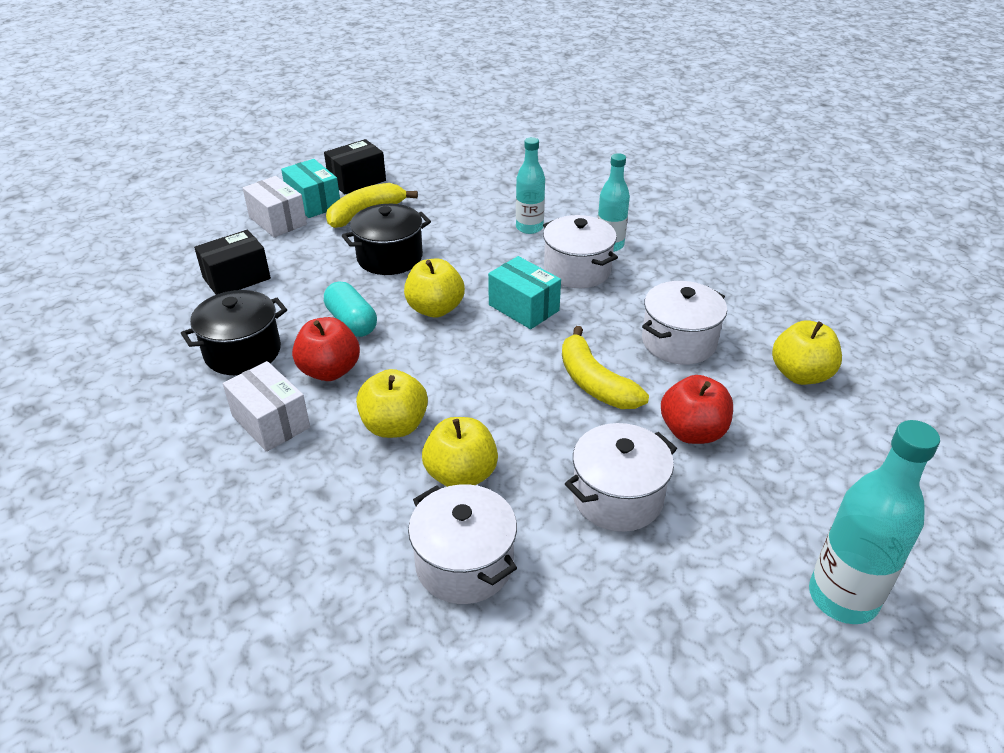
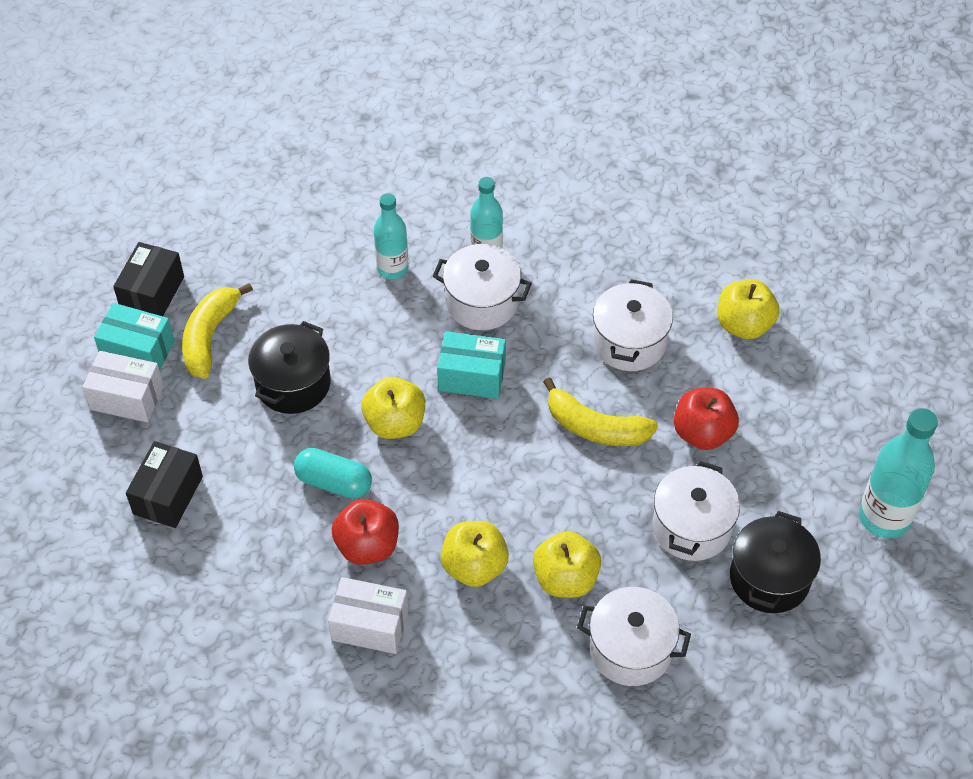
camera: 35 degrees left, 15 degrees up
black pot [181,290,287,375] -> black pot moved to [730,511,821,613]

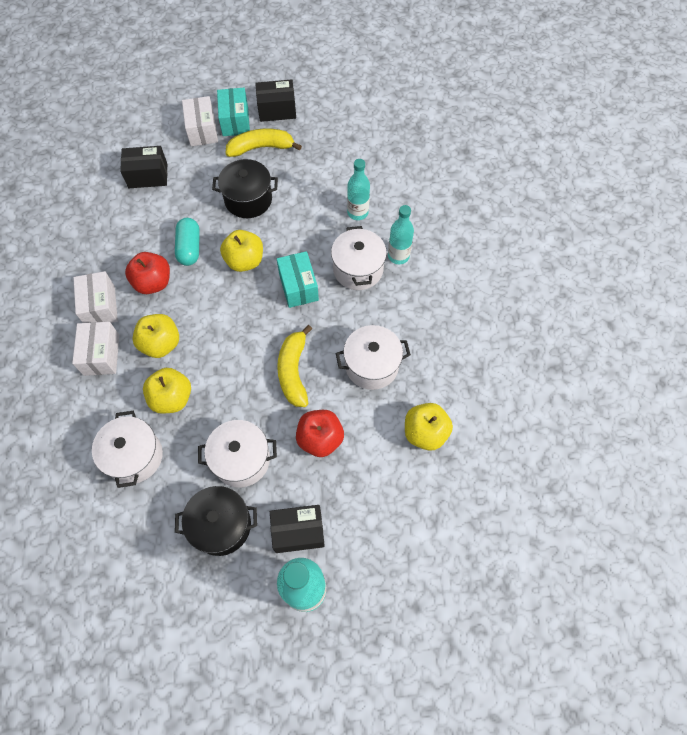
camera: 65 degrees right, 10 degrees up
none -> white box [72,322,119,376]
none -> black box [270,505,325,553]

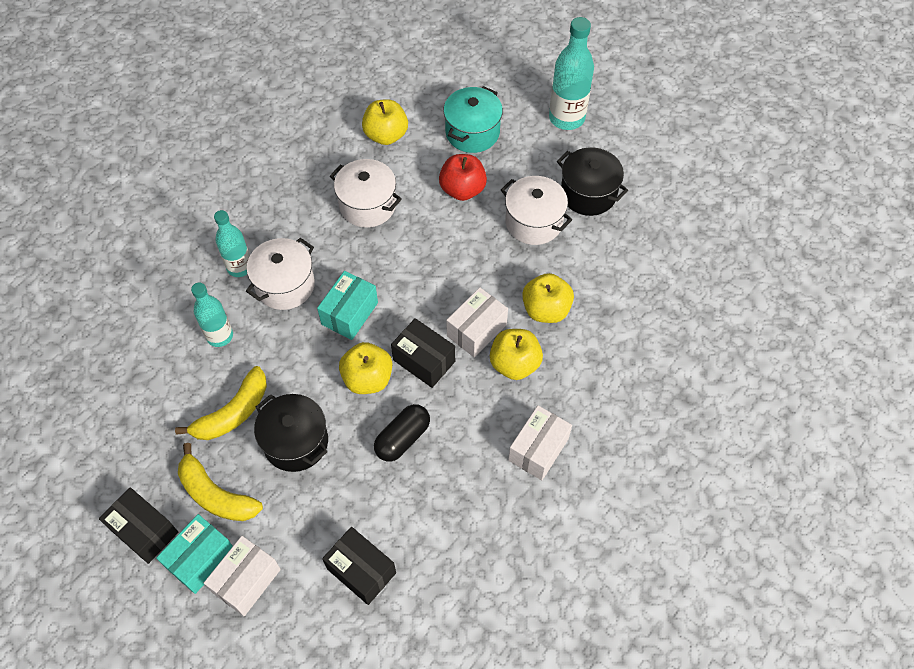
camera: 135 degrees left, 5 degrees down
white box [72,322,119,376] -> white box moved to [446,287,508,358]
white pot [92,411,163,488] -> none
red apple [125,252,170,294] -> none
turquoise capsule [175,218,200,266] -> black capsule [374,404,430,462]
black box [270,505,325,553] -> black box moved to [391,318,455,388]
yellow banana [277,325,312,407] -> yellow banana moved to [175,366,267,440]
none -> turquoise pot [443,86,503,153]

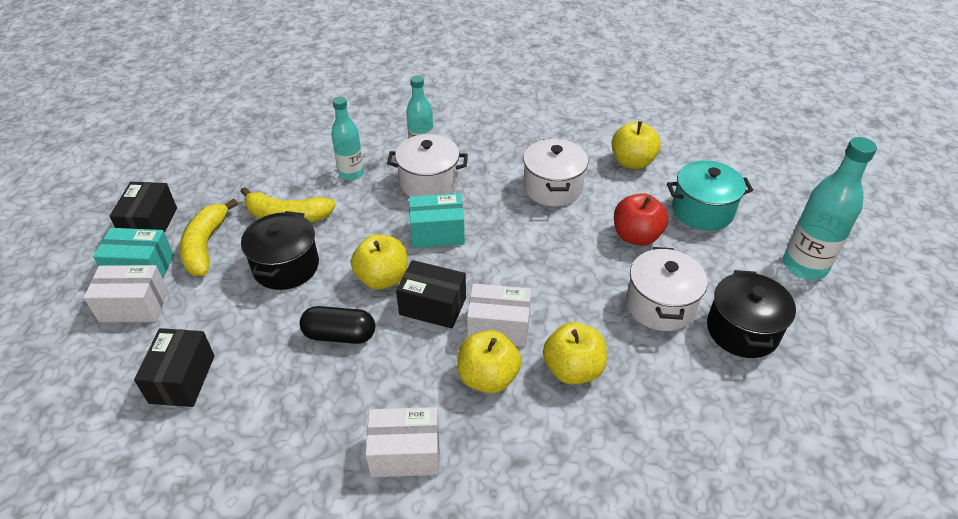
camera: 55 degrees right, 15 degrees down
black box [391,318,455,388] -> black box turned 75 degrees counterclockwise [396,260,466,328]

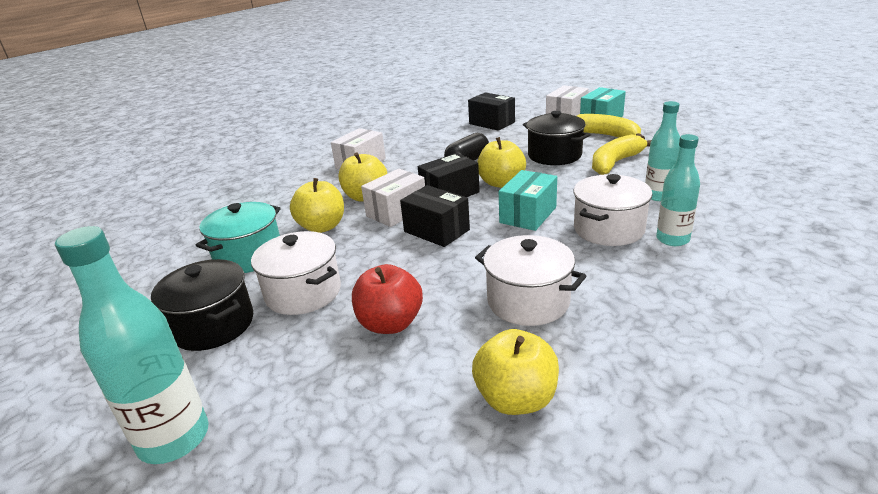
camera: 130 degrees right, 15 degrees down
black box [109,182,177,233] -> black box moved to [400,185,470,247]
turquoise pot [667,160,753,231] -> turquoise pot moved to [195,202,281,273]

